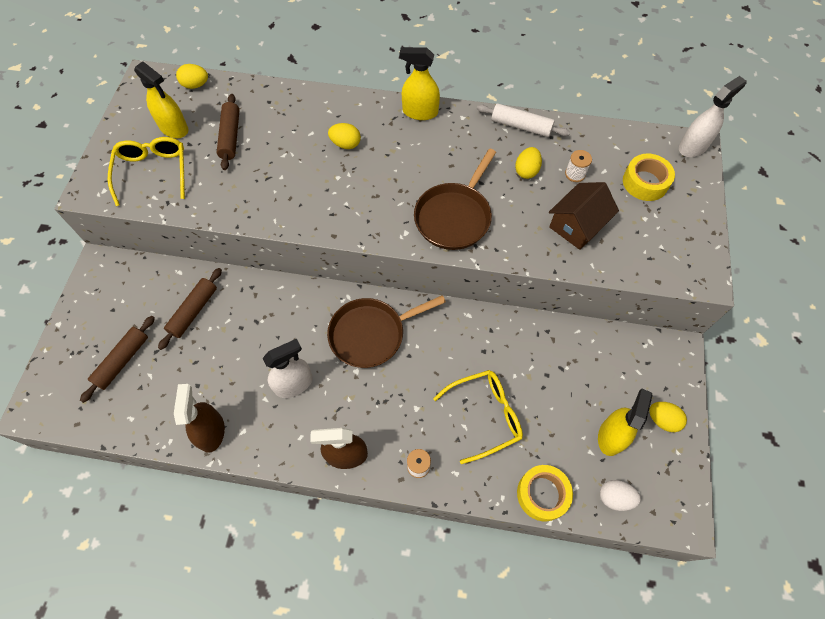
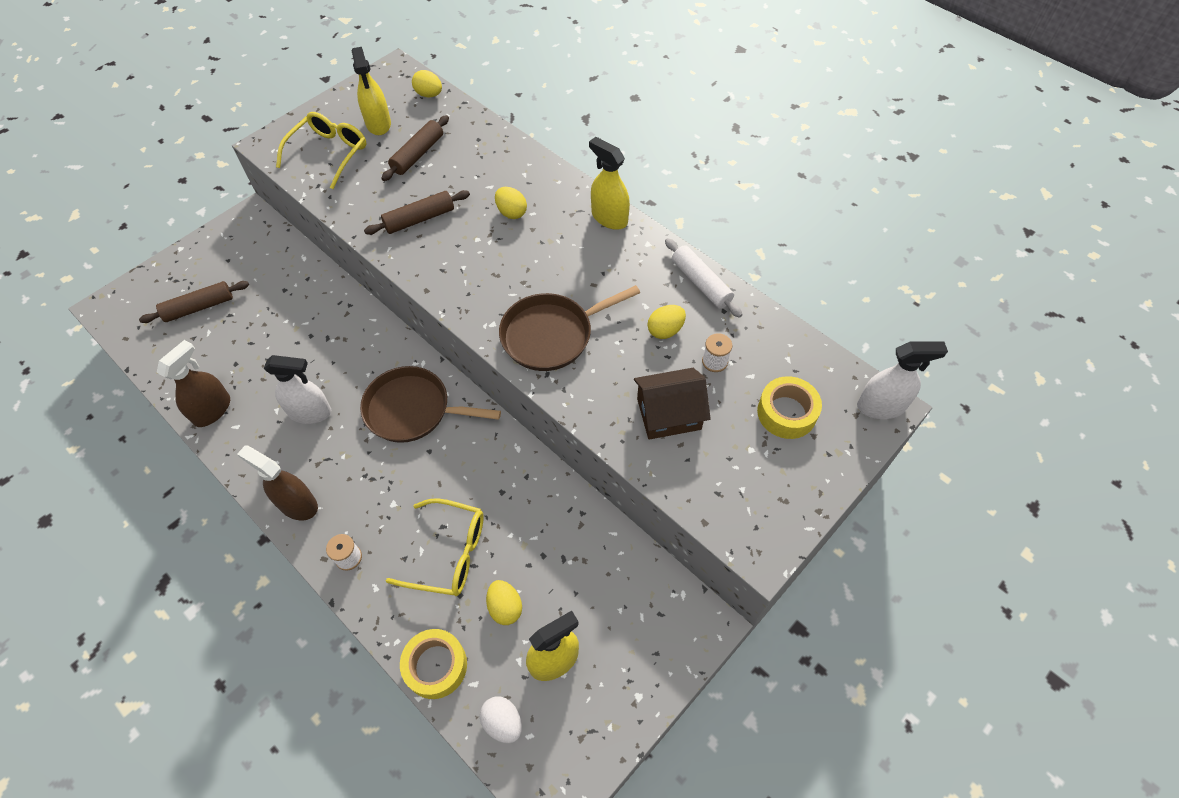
camera: 35 degrees right, 5 degrees down
brown rolling pin [158,268,222,350] -> brown rolling pin moved to [364,190,470,235]
yellow egg [649,402,687,432] -> yellow egg moved to [486,580,522,625]

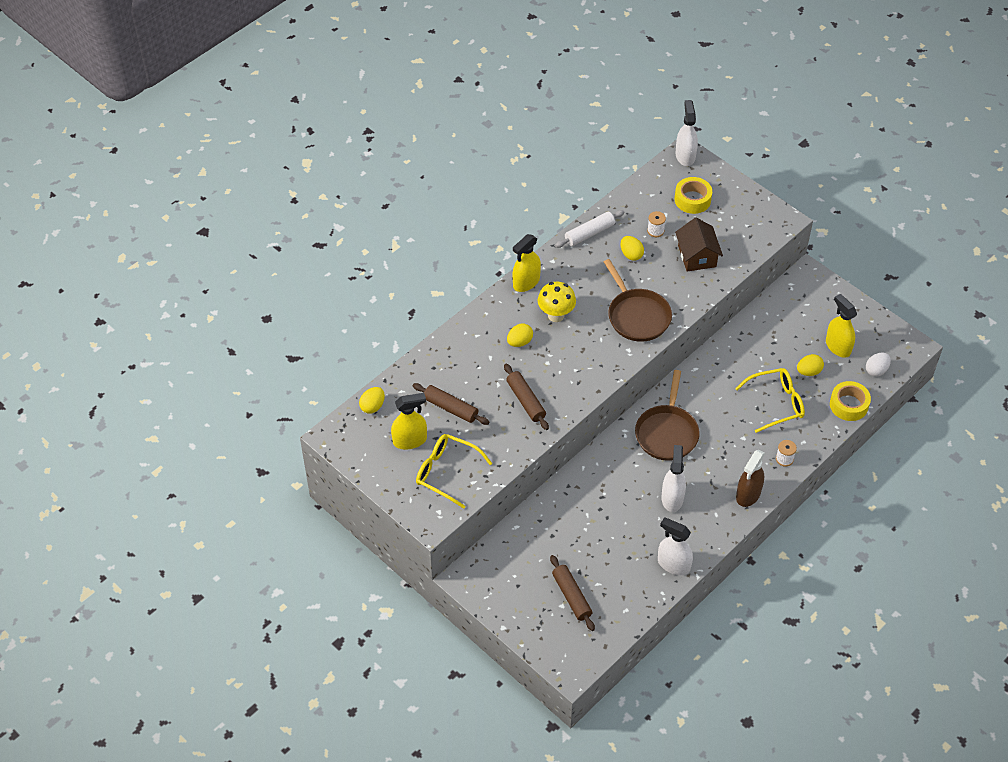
camera: 90 degrees left, 5 degrees down
brown spray bottle [157,340,230,427] -> white spray bottle [658,517,693,575]
yellow glasses [386,498,484,596] -> yellow glasses turned 60 degrees clockwise [735,368,805,433]
none -> yellow mushroom [538,282,576,322]

